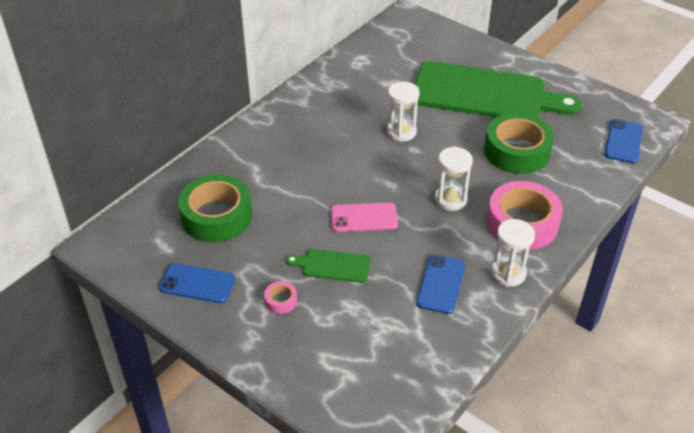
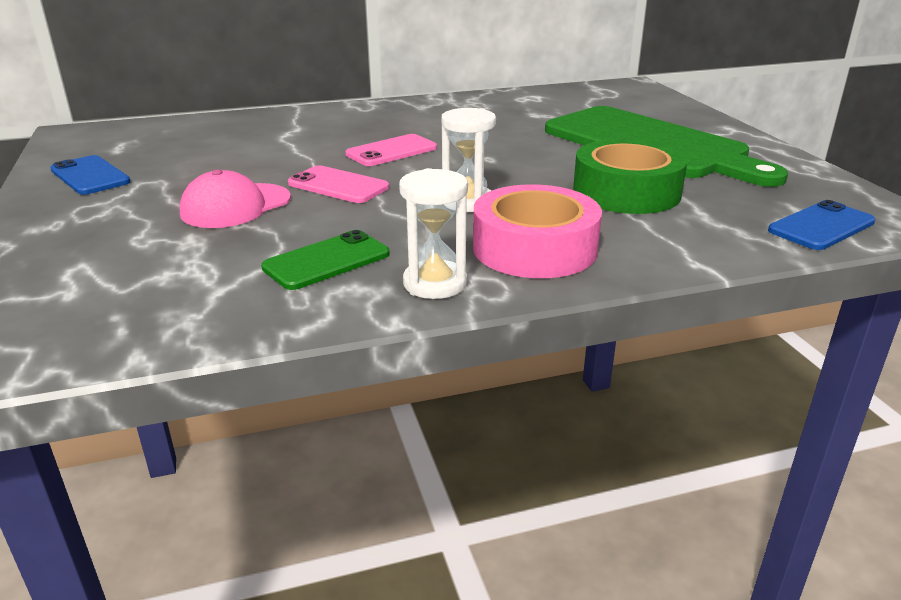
camera: 35 degrees right, 15 degrees down
green tape [178,174,252,242] -> none
pink tape [264,281,297,314] -> none
green cutting board [286,249,371,283] -> pink cap [179,169,291,228]
white hourglass [386,82,420,142] -> none
blue phone [416,255,465,314] -> green phone [261,230,390,290]
none -> pink phone [345,134,437,166]

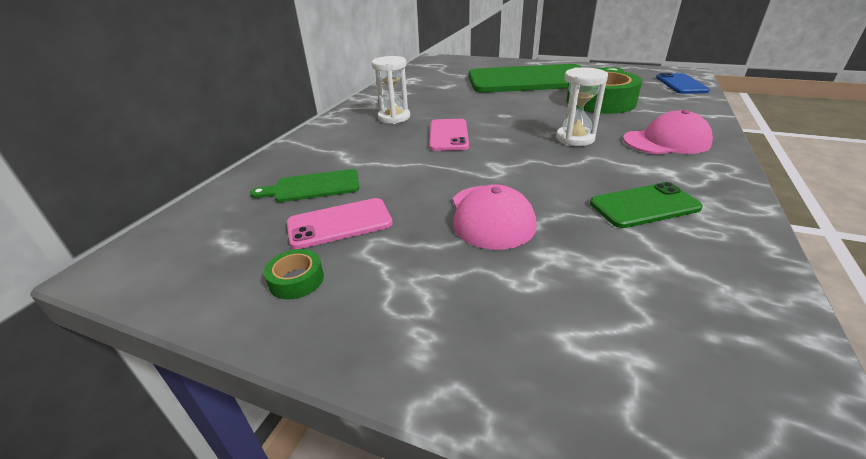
camera: 50 degrees left, 5 degrees up
blue phone [50,155,131,195] -> green tape [264,249,324,300]
green phone [261,230,390,290] -> green phone turned 75 degrees clockwise [590,182,703,228]
pink phone [288,165,389,203] -> pink phone moved to [287,198,393,249]
white hourglass [399,168,468,299] -> white hourglass moved to [371,56,410,124]
pink tape [473,184,602,278] -> pink cap [623,110,713,154]
none -> green cutting board [250,169,359,202]

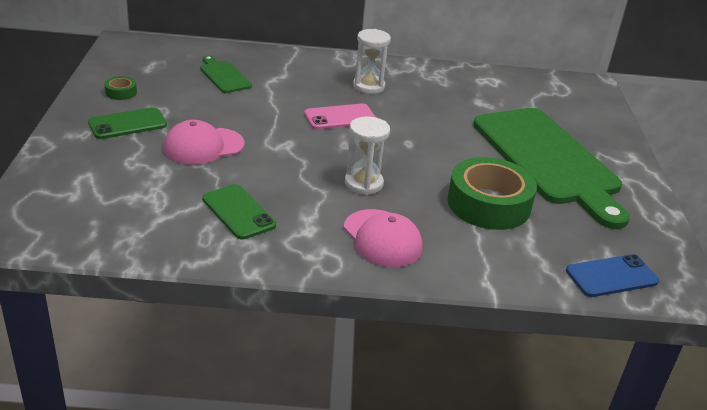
camera: 65 degrees right, 0 degrees up
pink phone [287,198,393,249] -> none
none -> green phone [88,107,167,139]

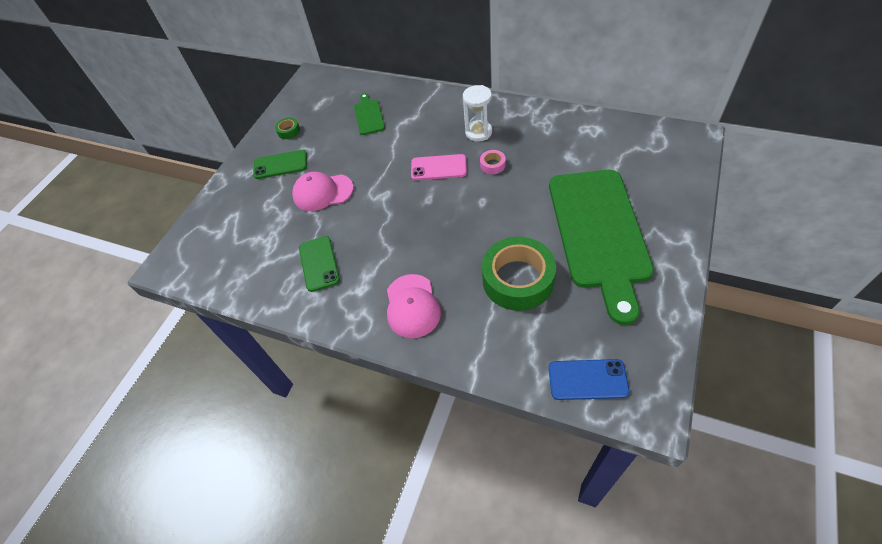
camera: 30 degrees right, 20 degrees up
white hourglass [345,116,390,195] -> none
none -> pink tape [480,150,506,174]

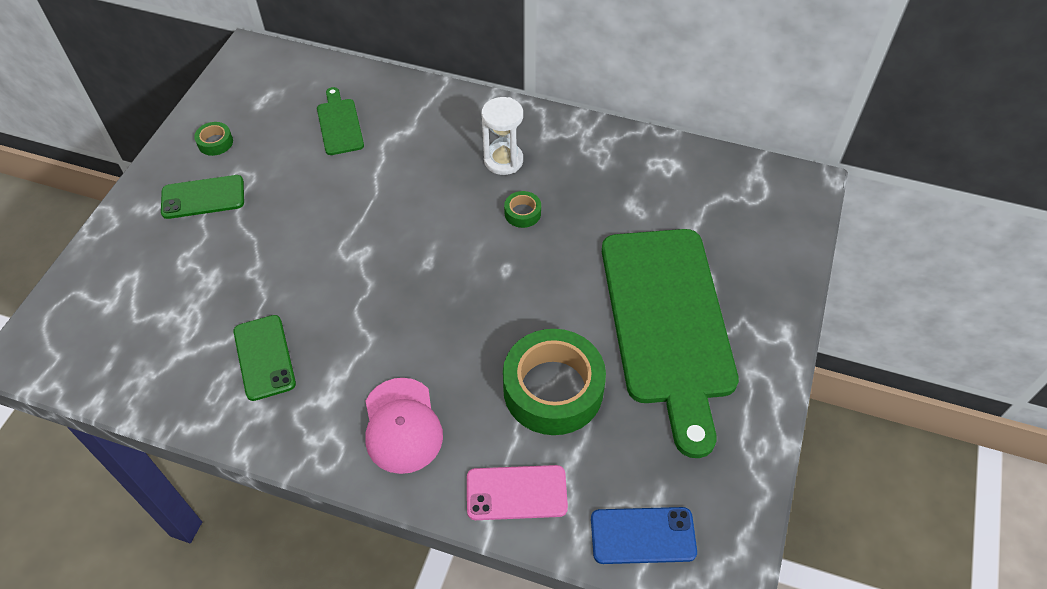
camera: 10 degrees left, 0 degrees up
pink cap [292,172,354,211] -> none
pink phone [411,154,467,180] -> pink phone moved to [467,465,568,520]
pink tape [480,150,506,174] -> green tape [504,191,541,228]

